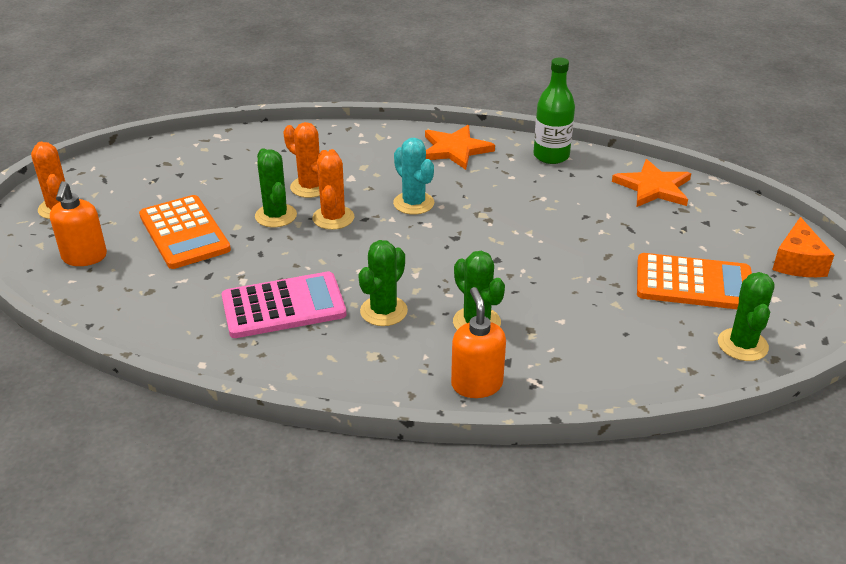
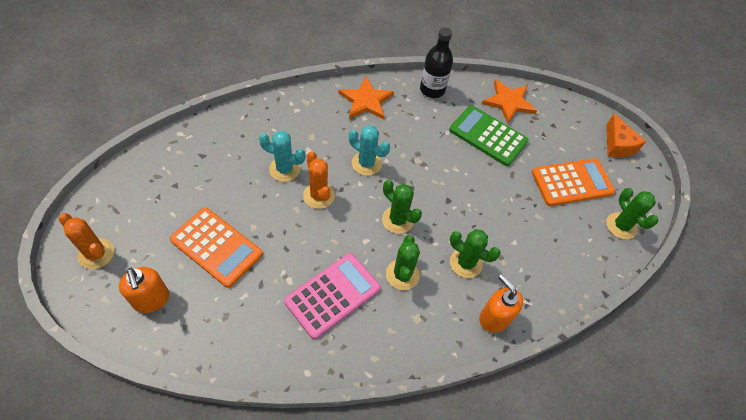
camera: 30 degrees left, 20 degrees up
green cactus [255,148,297,227] -> green cactus moved to [382,180,422,234]
orange cactus [283,122,327,198] -> turquoise cactus [259,131,305,182]
green bottle [534,57,575,164] -> black bottle [420,27,453,98]
none -> green calculator [449,105,529,166]

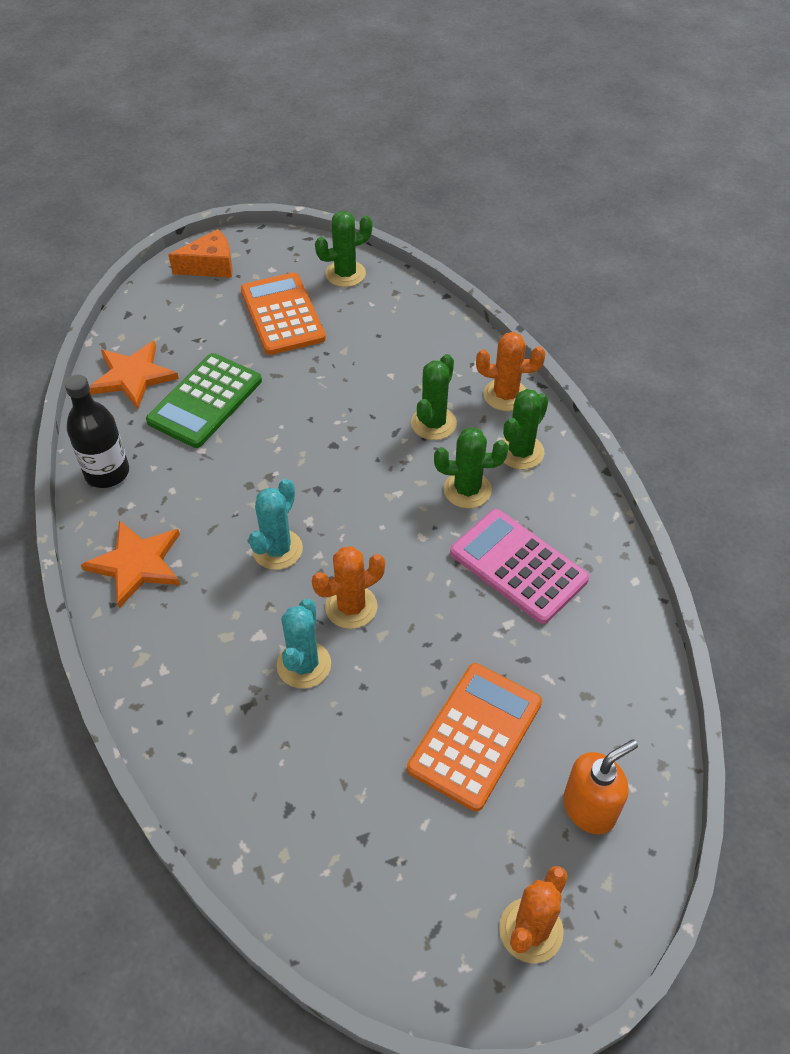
camera: 90 degrees left, 5 degrees down
green cactus [382,180,422,234] -> green cactus moved to [502,389,549,469]
orange soap dispenser [479,274,523,333] -> orange cactus [476,332,546,411]

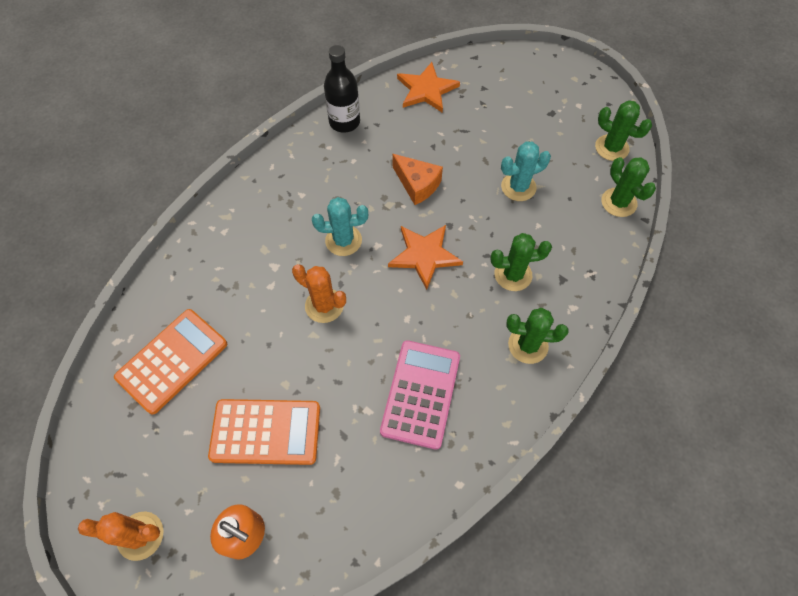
camera: 60 degrees right, 10 degrees up
orange star [81,520,180,608] -> orange star moved to [388,225,463,290]
green calculator [146,353,262,448] -> none
orange cheese [169,229,233,278] -> orange cheese moved to [392,154,443,205]
orange calculator [241,273,326,355] -> orange calculator moved to [114,309,227,415]
turquoise cactus [277,599,331,689] -> turquoise cactus moved to [501,141,551,201]
green cactus [434,427,508,508] -> green cactus moved to [601,157,656,217]
orange cactus [476,332,546,411] -> none

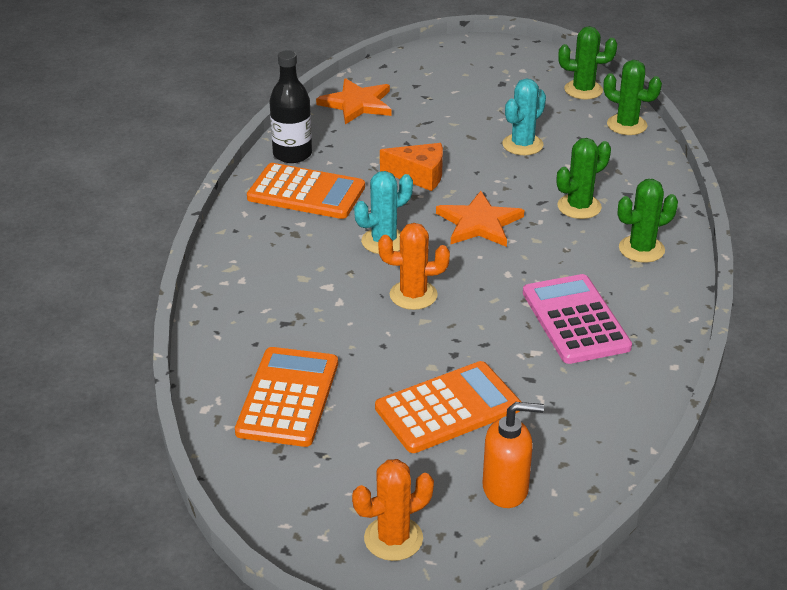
camera: 30 degrees left, 25 degrees down
none -> orange calculator [247,163,365,219]

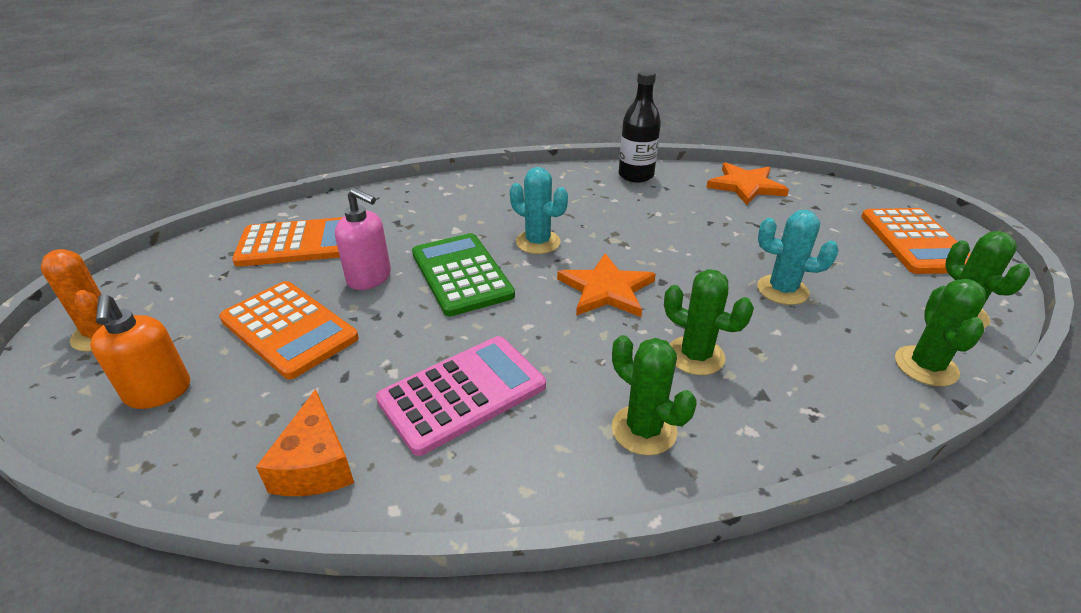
camera: 70 degrees right, 0 degrees up
orange calculator [247,163,365,219] -> orange calculator moved to [861,208,970,274]
orange cactus [378,223,450,310] -> green calculator [412,233,515,316]
orange cheese [380,143,443,191] -> orange cheese moved to [256,389,354,496]
none -> pink soap dispenser [335,188,391,290]

